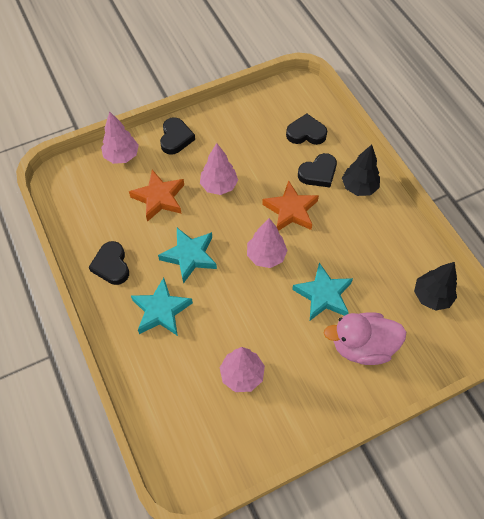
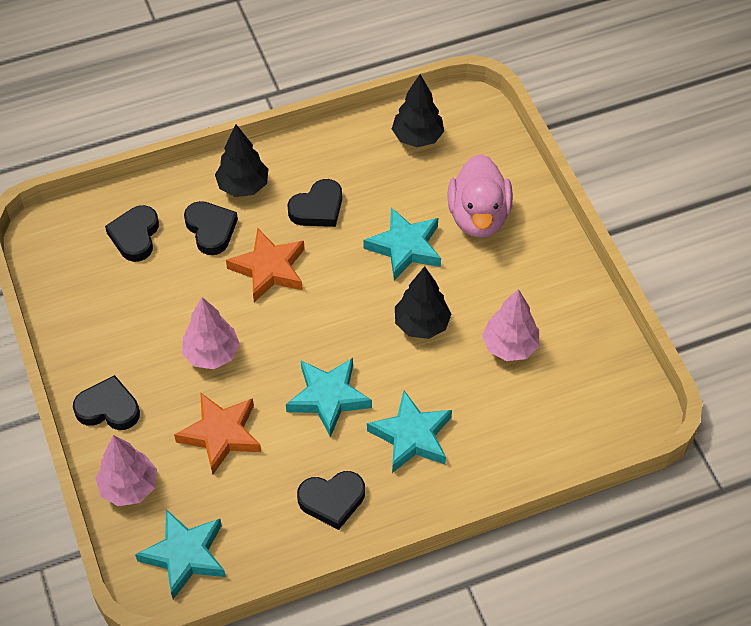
camera: 85 degrees left, 5 degrees down
pink tree [247,218,288,268] -> none
none -> turquoise star [135,509,226,599]
none -> black heart [287,179,342,227]
none -> black tree [395,266,451,339]

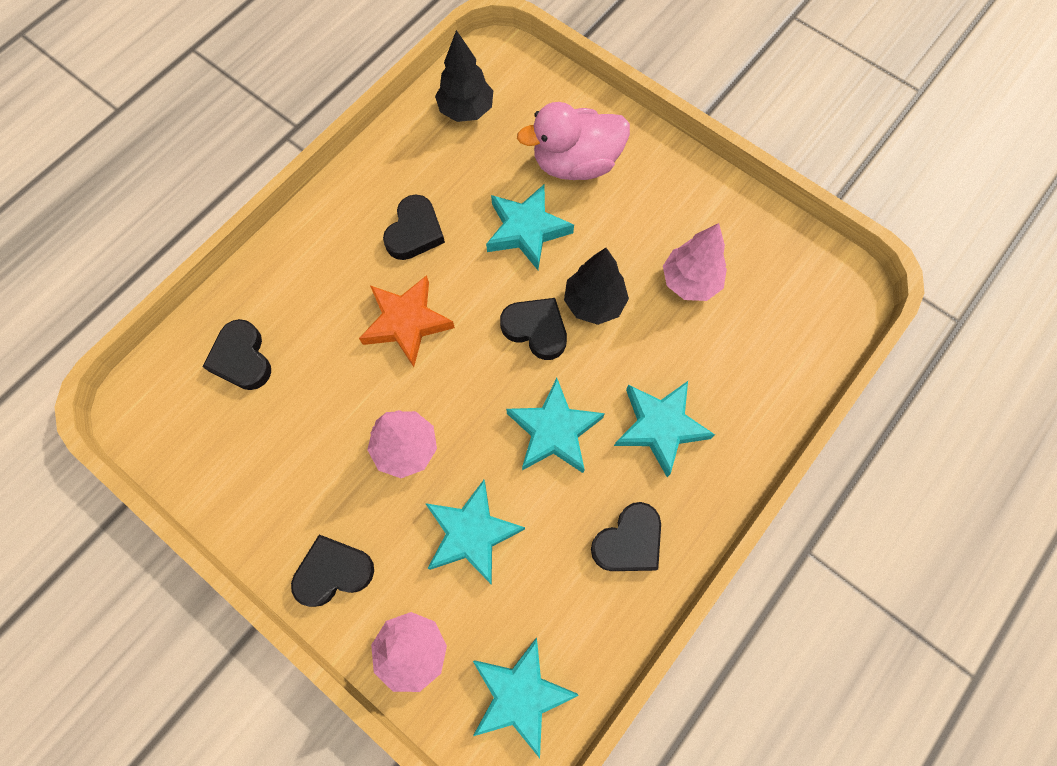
camera: 30 degrees left, 15 degrees up
orange star [174,392,261,474] -> turquoise star [425,480,525,585]
black heart [184,201,238,255] -> black heart moved to [500,298,567,360]
black tree [215,124,269,197] -> none
pink duck [447,154,513,238] -> pink duck turned 105 degrees clockwise [517,102,630,180]

